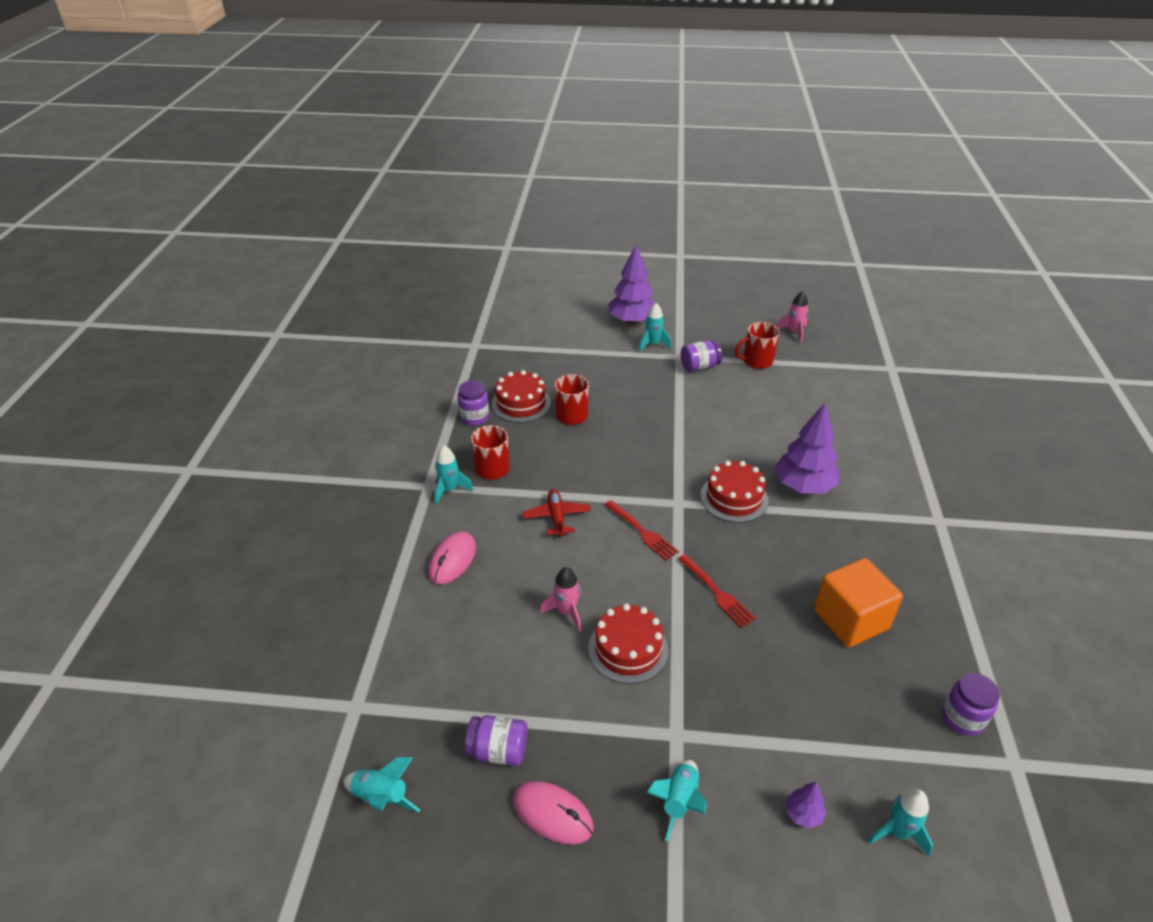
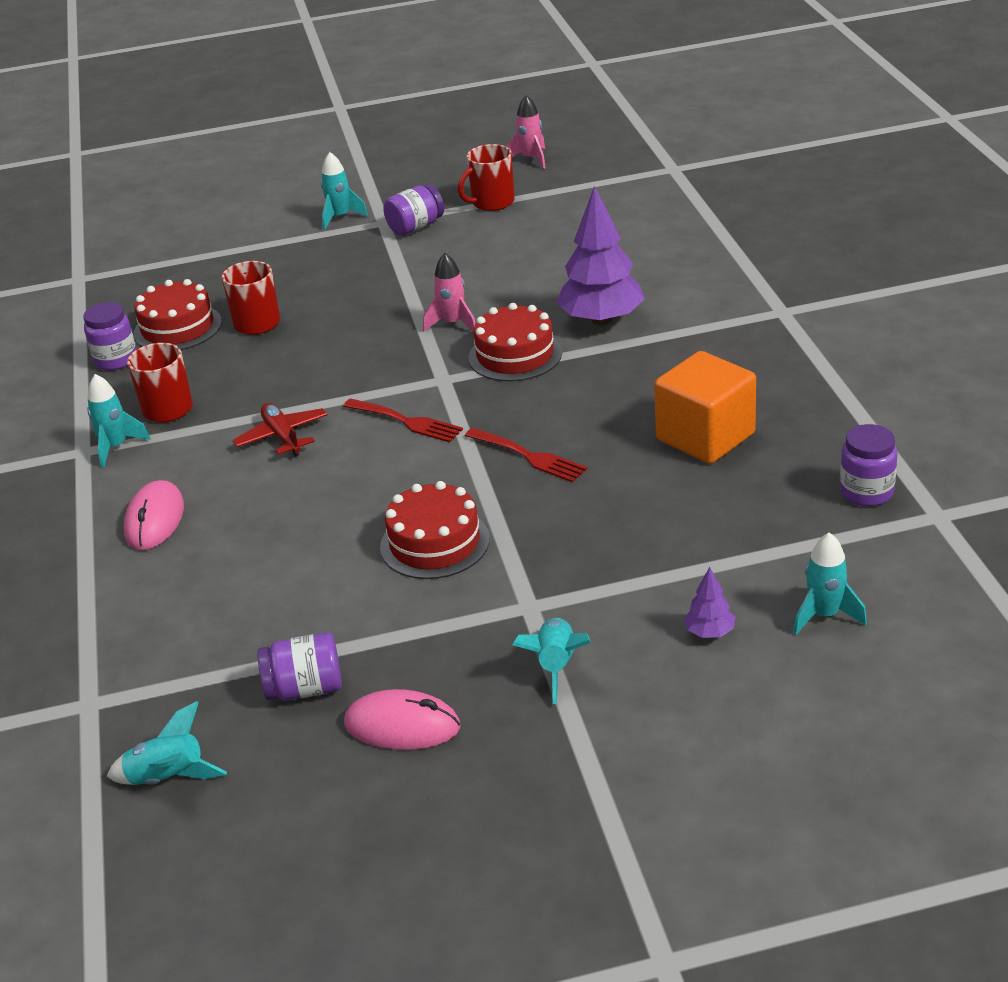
camera: 15 degrees left, 5 degrees down
pink rocket [540,567,581,632] -> pink rocket moved to [423,253,476,332]
purple tree [608,245,655,324] -> none

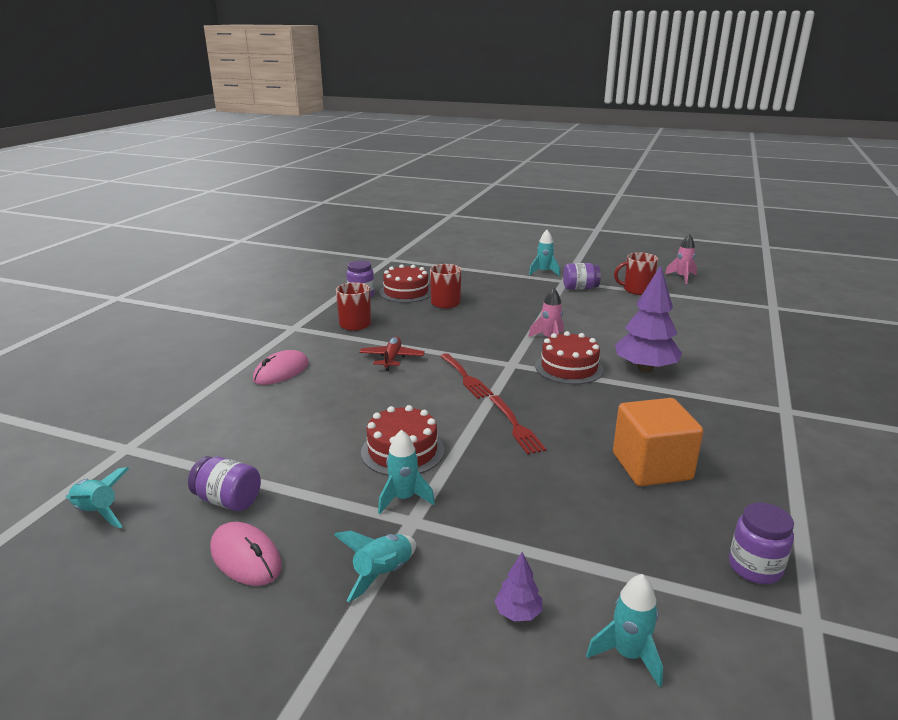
camera: 30 degrees right, 10 degrees down
turquoise rocket [87,374,151,468] -> turquoise rocket moved to [378,430,435,514]

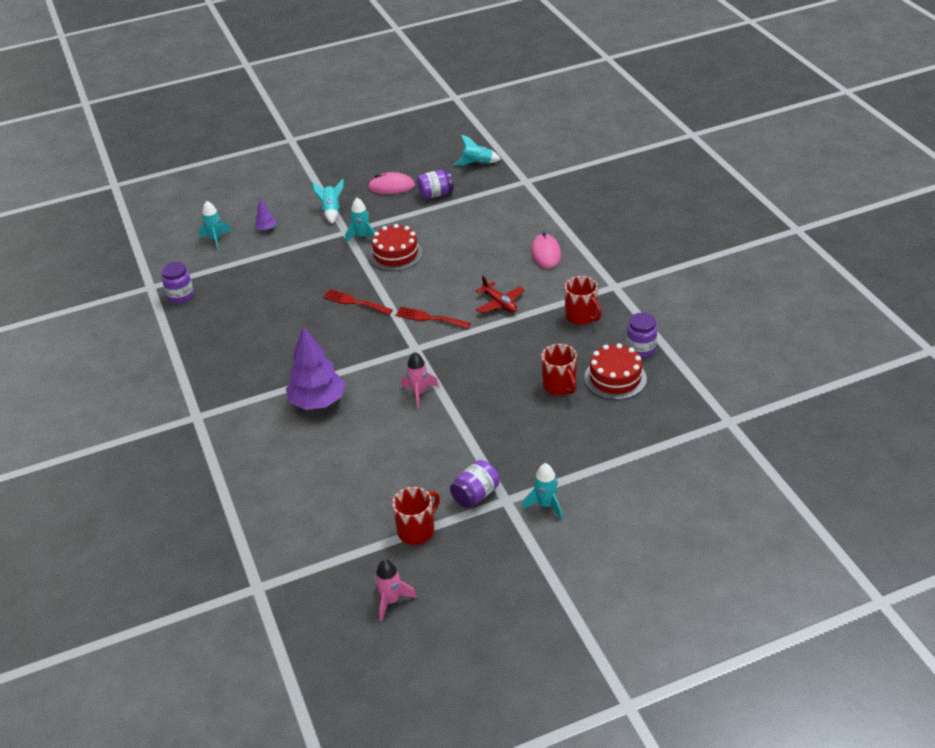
camera: 140 degrees right, 15 degrees up
red cake [535,331,604,384] -> none
orange cube [613,398,703,486] -> none

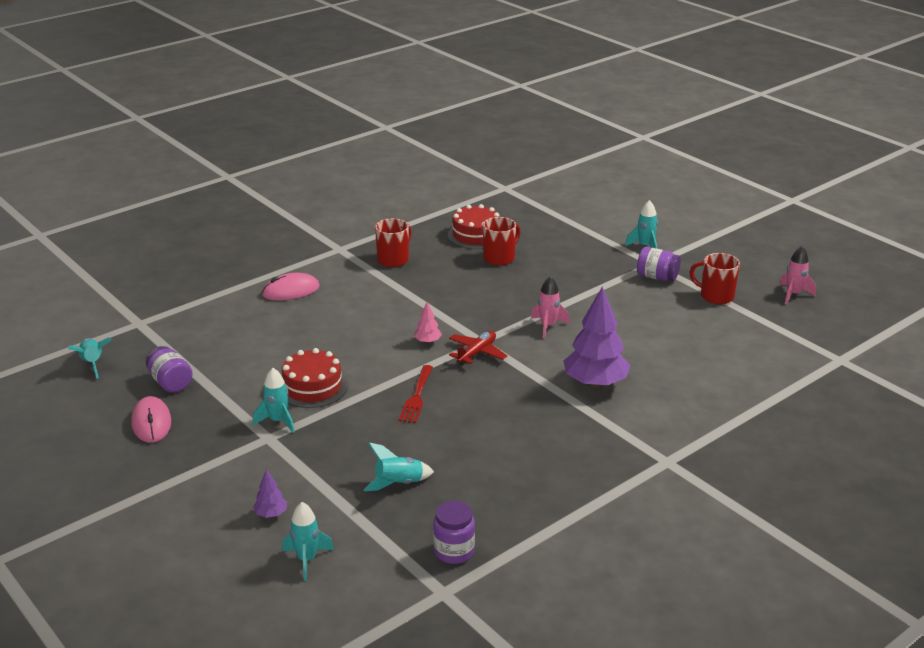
camera: 110 degrees left, 10 degrees down
turquoise rocket [312,179,344,224] -> turquoise rocket moved to [364,443,434,491]
red fork [395,307,471,328] -> pink tree [414,302,442,343]
red plane [476,276,525,313] -> red plane moved to [449,331,507,366]
purple jar [626,313,657,358] -> none

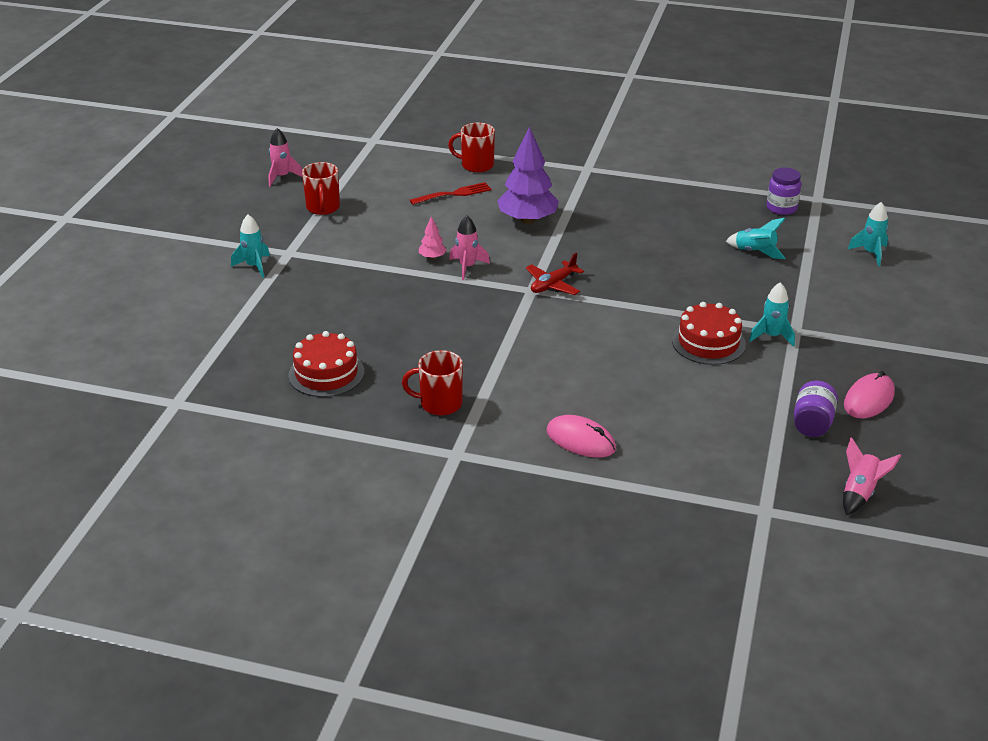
camera: 125 degrees left, 5 degrees up
turquoise rocket [68,337,112,378] -> pink rocket [843,437,901,515]
purple tree [253,469,287,518] -> none
red fork [399,365,433,423] -> red fork moved to [410,182,492,205]
pink tree [414,302,442,343] -> pink tree moved to [419,216,447,259]
red plane [449,331,507,366] -> red plane turned 45 degrees counterclockwise [526,253,584,295]
red mug [483,217,521,266] -> red mug moved to [448,122,495,173]
purple jar [637,247,681,281] -> none

